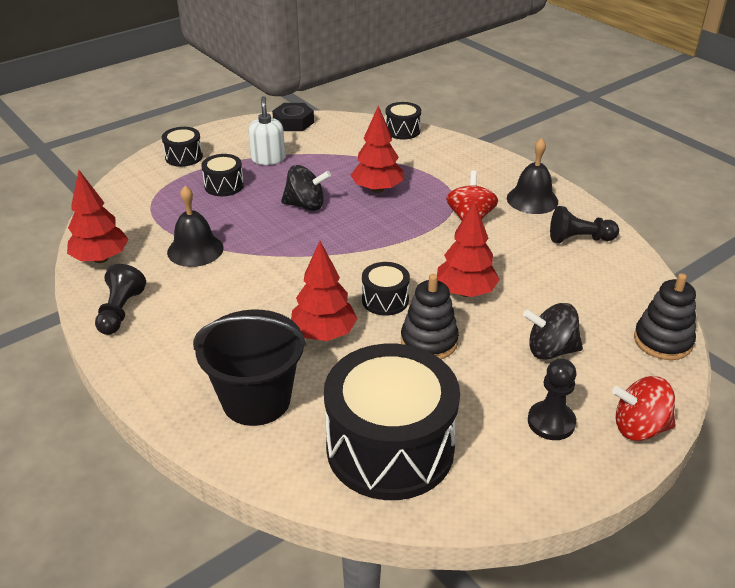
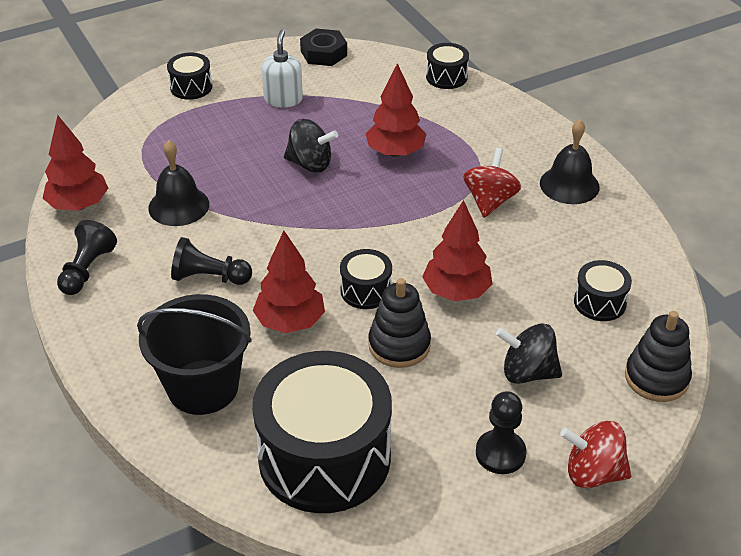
camera: 10 degrees right, 5 degrees up
black drum [201,154,244,196] -> black drum moved to [574,260,632,321]
black pawn [550,206,619,243] -> black pawn moved to [171,237,252,285]

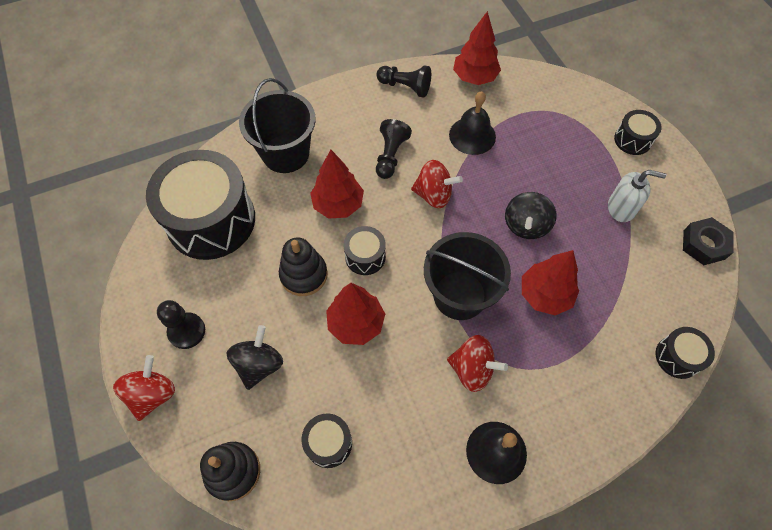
camera: 95 degrees right, 20 degrees up
none -> red spinning top [411,160,463,208]
none -> black bucket [424,232,511,320]

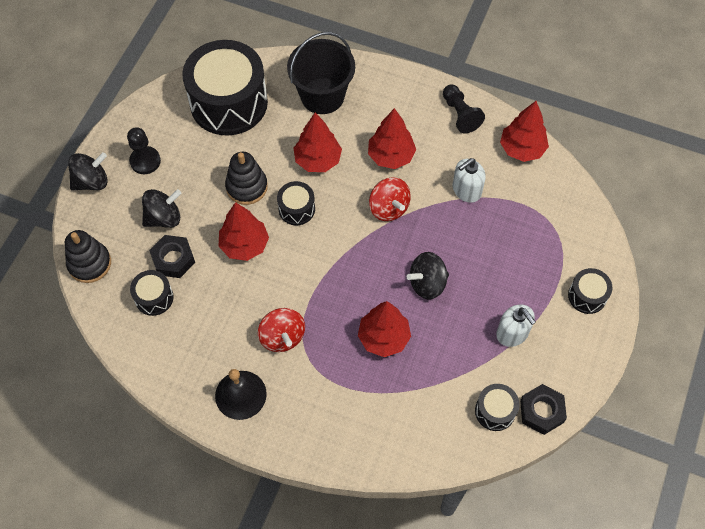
camera: 45 degrees right, 0 degrees up
red spinning top [113,355,175,421] -> black spinning top [68,152,108,190]
black pawn [376,119,412,179] -> red tree [368,108,416,169]
black bucket [424,232,511,320] -> none
black bell [449,91,496,155] -> white soap dispenser [453,158,486,203]
black drum [655,327,715,379] -> black drum moved to [475,384,520,431]
none -> black nut [149,235,195,278]

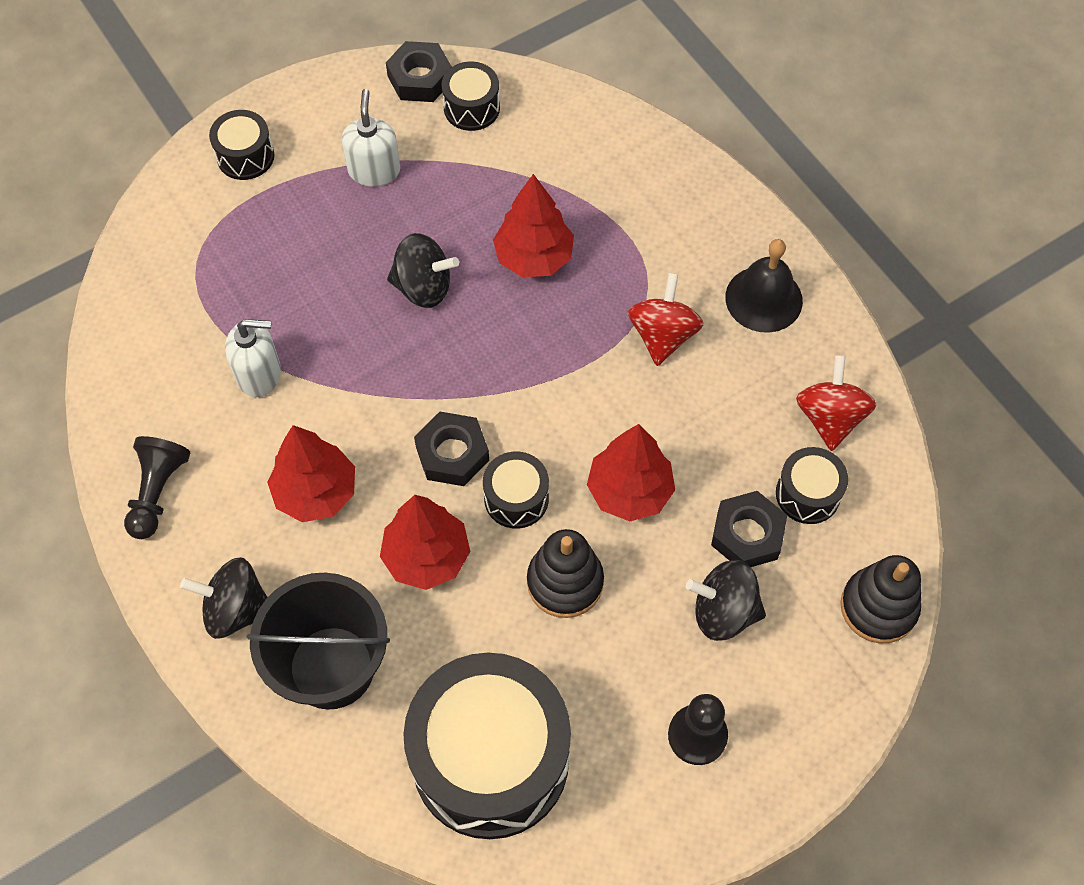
camera: 145 degrees left, 0 degrees up
black spinning top [68,152,108,190] -> black spinning top moved to [180,557,268,639]
red spinning top [369,177,411,221] -> red spinning top moved to [796,355,876,451]
red tree [500,101,549,162] -> none
none -> black nut [414,412,489,486]

